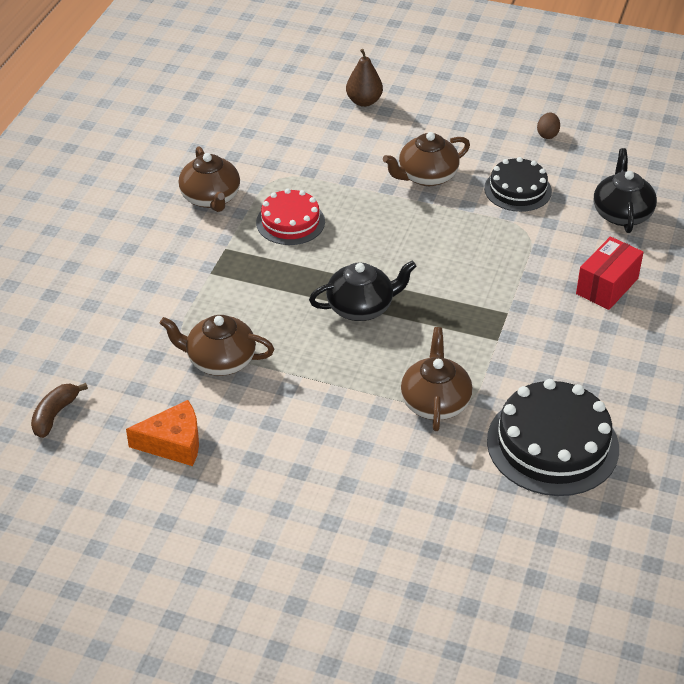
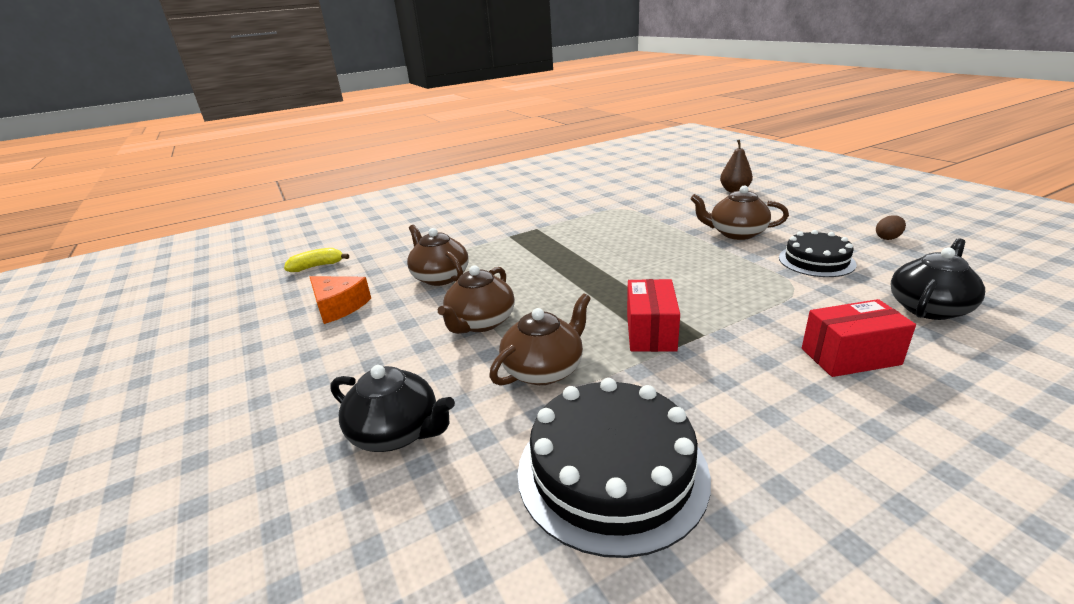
camera: 45 degrees right, 15 degrees down
brown banana [31,383,88,438] -> yellow banana [284,248,349,272]
brown teapot [178,146,240,212] -> brown teapot moved to [438,265,515,334]
red cake [256,188,325,245] -> none
black teapot [309,261,417,321] -> black teapot moved to [330,365,455,452]
none -> red box [627,279,680,352]

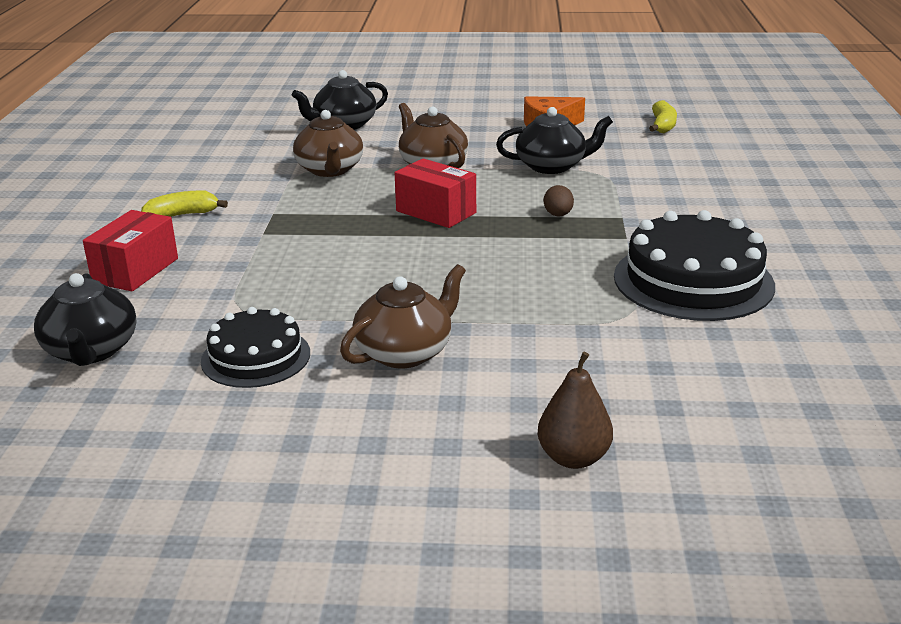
camera: 120 degrees right, 0 degrees up
brown teapot [407,225,469,286] -> black teapot [496,107,613,174]
black cake [518,378,711,558] -> black cake moved to [614,210,775,321]
red box [627,279,680,352] -> red box moved to [395,159,476,228]
brown egg [876,215,906,240] -> brown egg moved to [544,185,574,217]
none -> yellow banana [141,191,228,217]

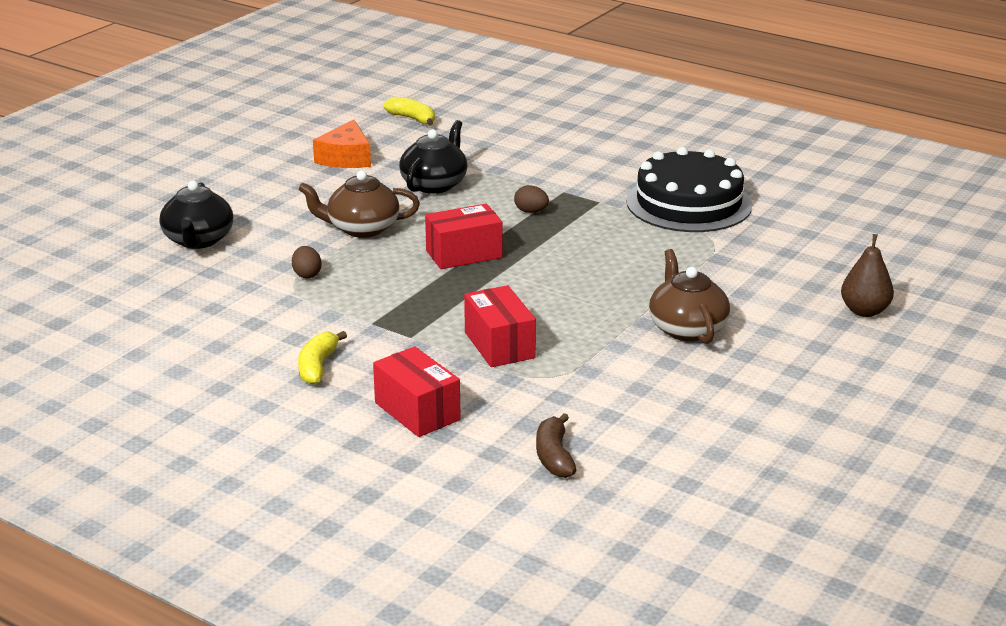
camera: 60 degrees left, 0 degrees up
black teapot [34,273,136,366] -> brown banana [536,413,576,478]
black cake [201,307,310,388] -> none
brown teapot [293,110,363,177] -> brown egg [292,246,322,278]
none -> red box [464,285,536,367]

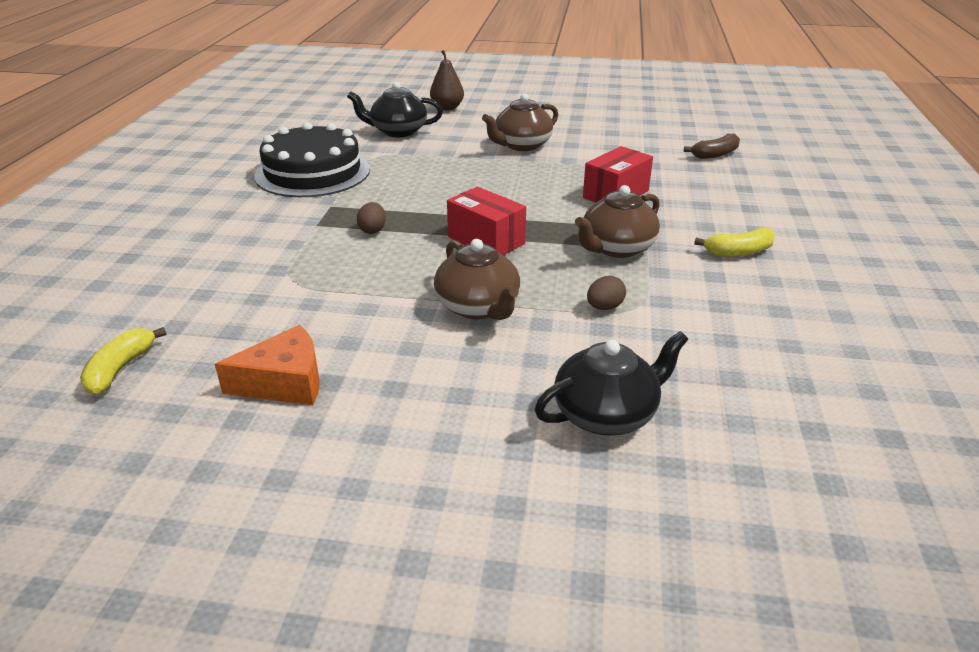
camera: 115 degrees left, 5 degrees up
red box [373,346,461,437] -> none
black teapot [399,120,468,194] -> black teapot moved to [347,82,443,137]
none -> brown teapot [575,185,660,258]

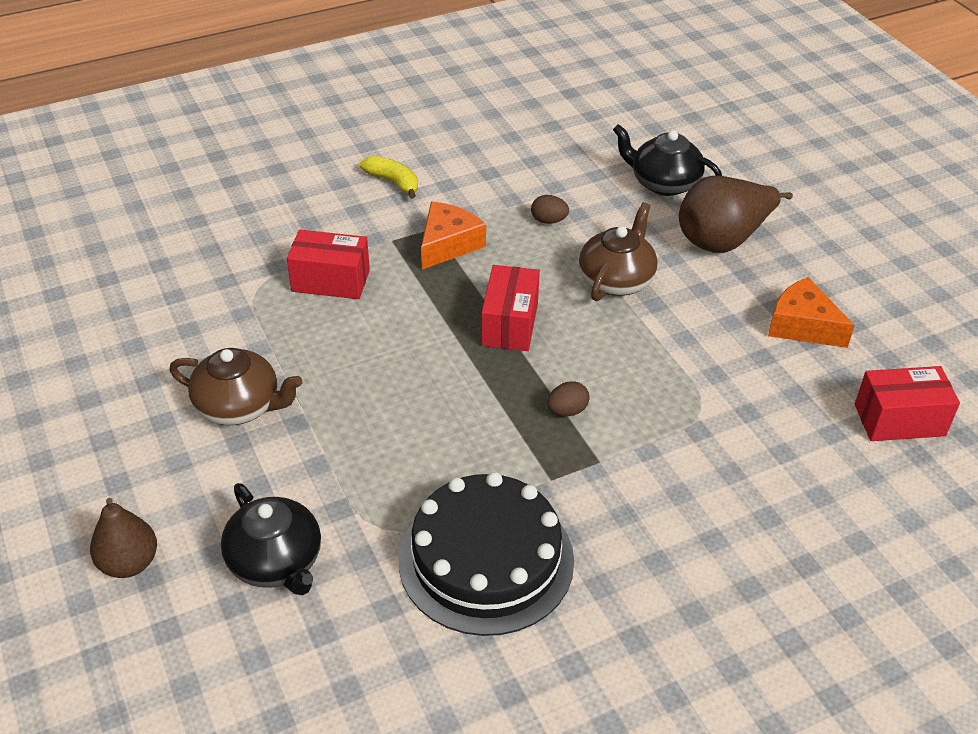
camera: 125 degrees left, 10 degrees up
yellow banana [80,327,166,395] -> red box [855,366,960,441]
brown teapot [575,185,660,258] -> orange cheese [421,202,486,269]
brown banana [684,134,740,159] -> none
none -> brown pear [679,176,793,253]

